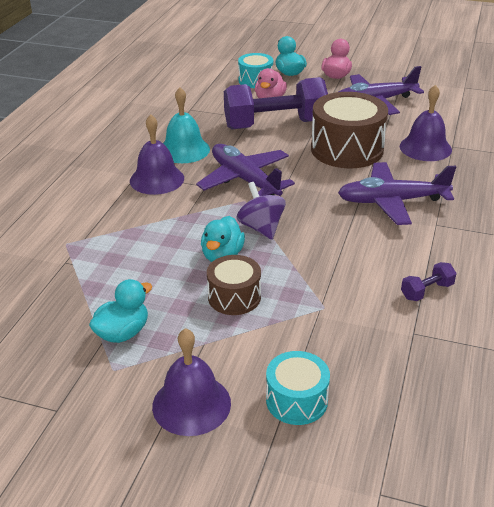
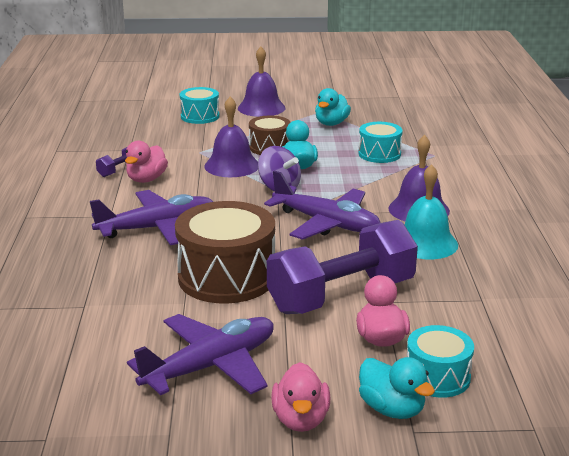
camera: 160 degrees right, 10 degrees down
purple bell [400,85,452,161] -> purple bell moved to [204,97,258,177]
none -> pink duck [125,141,168,183]
none -> turquoise drum [358,122,403,163]

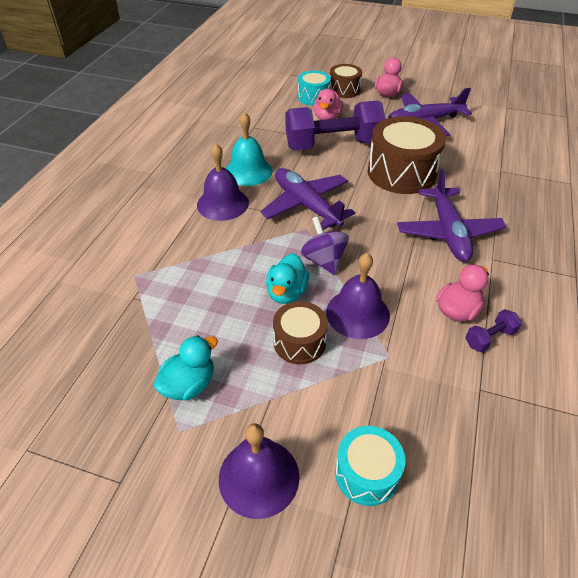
camera: 160 degrees left, 20 degrees up
purple plane [90,190,213,245] -> purple plane turned 90 degrees counterclockwise [397,169,506,262]
turquoise drum [358,122,403,163] -> none
turquoise duck [359,357,435,419] -> brown drum [330,64,362,98]

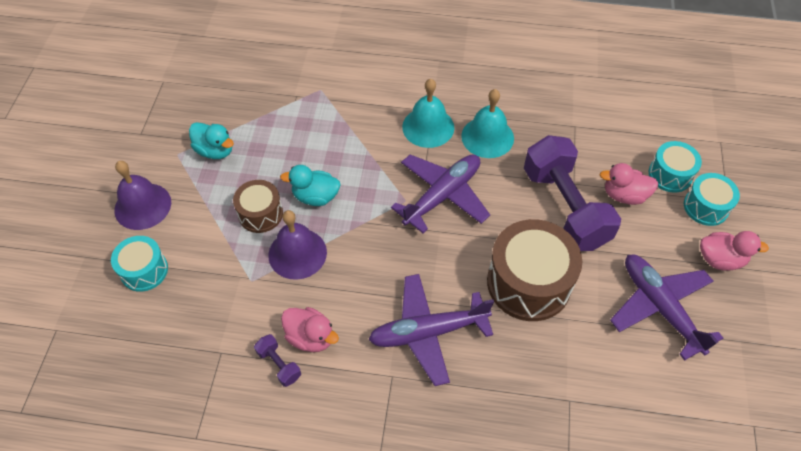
camera: 80 degrees right, 10 degrees up
purple bell [197,144,249,221] -> turquoise bell [402,79,454,148]
purple spinning top [300,216,349,275] -> none
brown drum [330,64,362,98] -> turquoise drum [684,173,740,226]

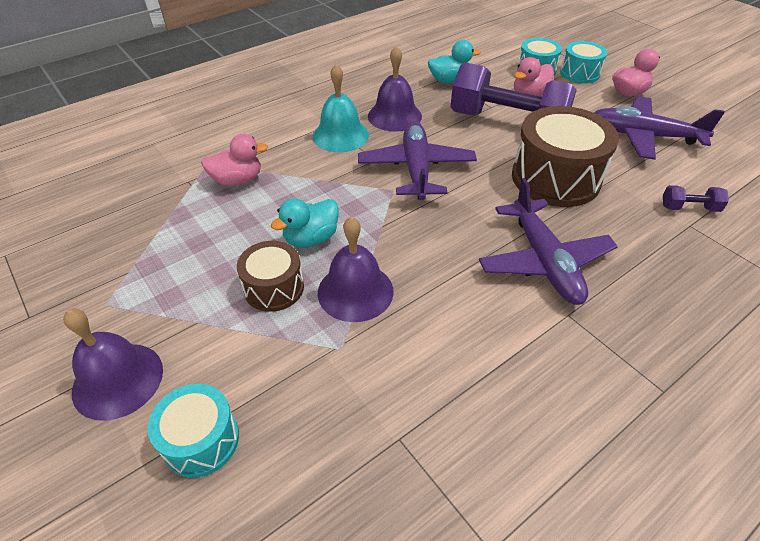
camera: 45 degrees left, 10 degrees down
turquoise duck [189,122,234,159] -> turquoise duck moved to [428,40,481,84]
purple dumbbell [254,334,301,387] -> purple dumbbell moved to [663,185,729,212]
pink duck [281,307,339,352] -> pink duck moved to [201,134,268,186]
purple plane [368,274,494,386] -> purple plane turned 45 degrees counterclockwise [479,178,618,305]
turquoise bell [461,89,514,158] -> purple bell [368,46,422,132]

